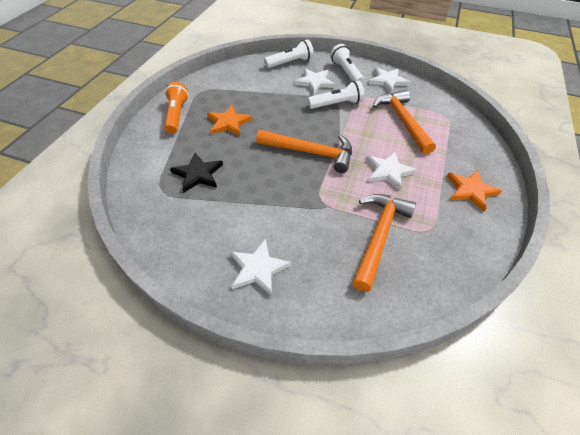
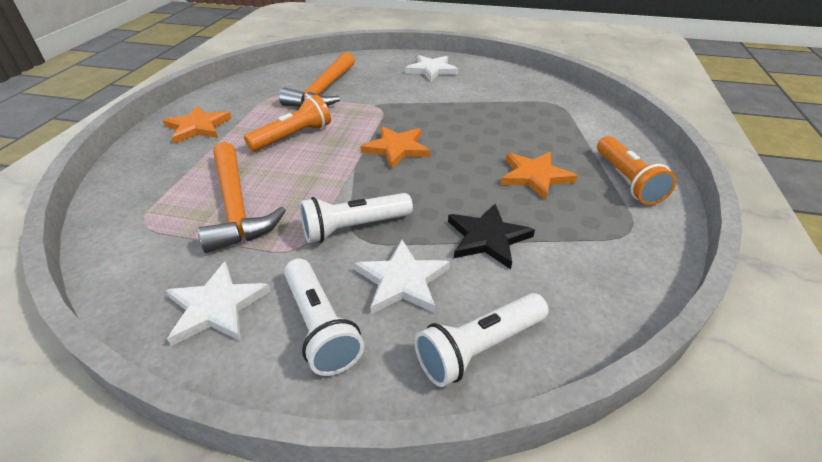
camera: 175 degrees right, 10 degrees down
black star [170,153,223,193] -> black star moved to [448,204,535,269]
orange hammer [256,130,352,173] -> orange star [360,126,430,169]
white star [366,152,417,191] -> orange flashlight [244,95,331,152]

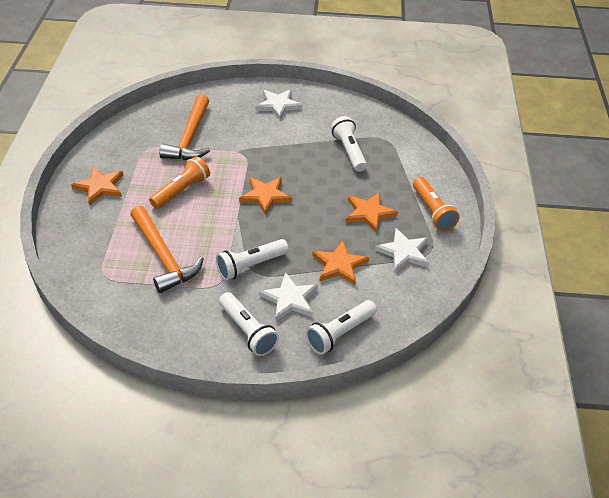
camera: 10 degrees left, 5 degrees up
white star [166,261,271,346] -> white star moved to [375,228,429,272]
black star [448,204,535,269] -> orange star [312,240,369,285]
none -> white flashlight [331,116,367,172]

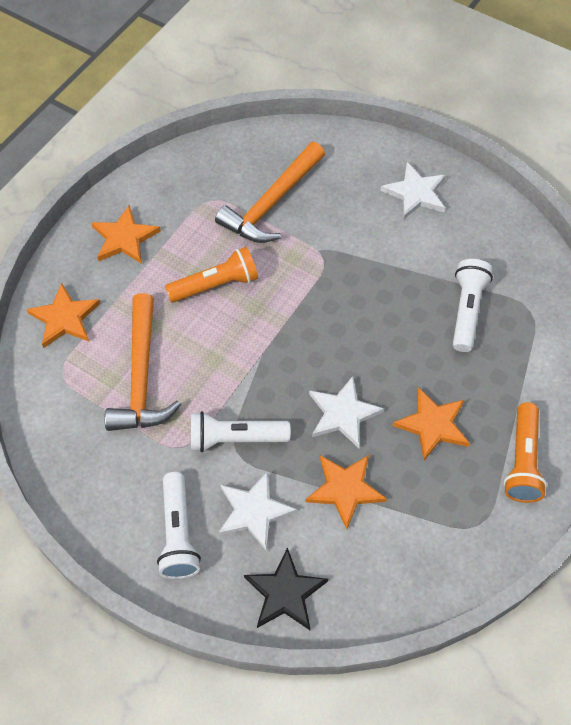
camera: 30 degrees right, 15 degrees up
orange star [239,177,292,215] -> orange star moved to [26,282,101,348]
white flashlight [306,300,377,355] -> black star [244,547,328,630]
white star [375,228,429,272] -> white star moved to [309,376,384,448]

